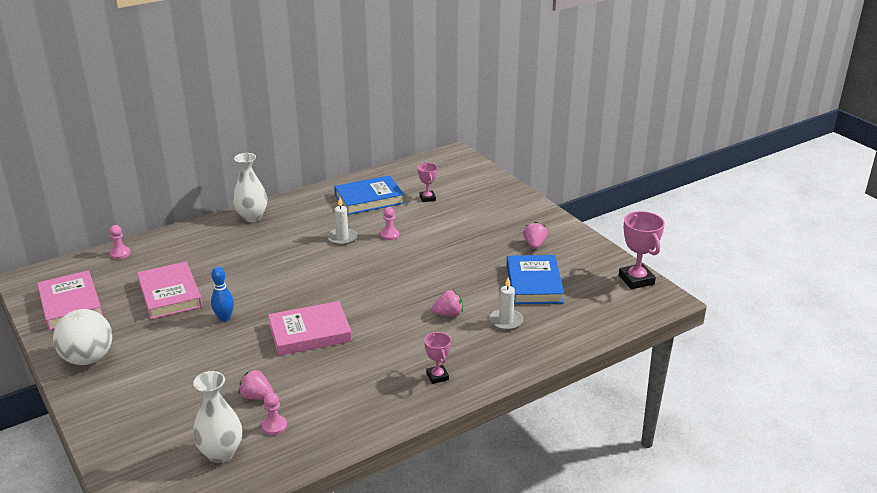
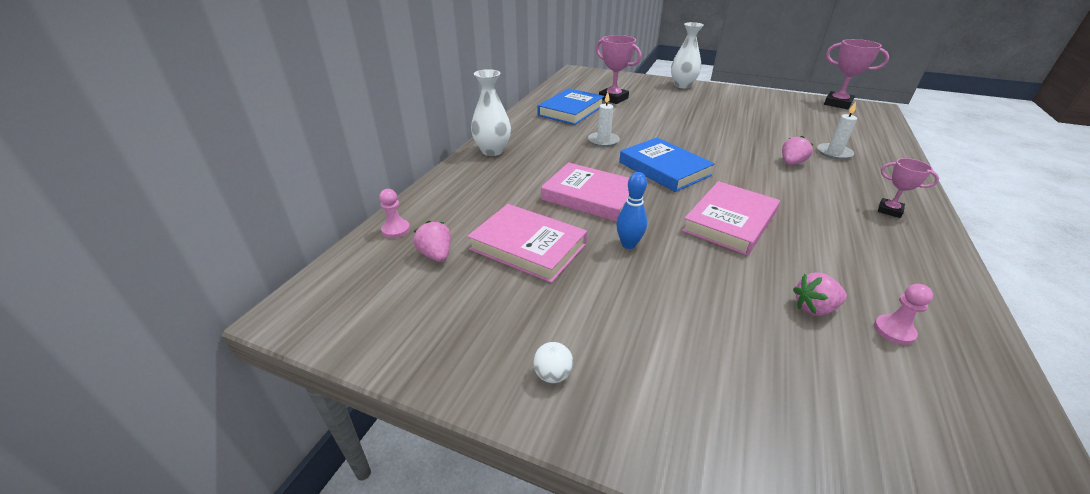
camera: 35 degrees left, 5 degrees up
pink book [37,270,103,330] -> pink book moved to [541,162,629,222]
white ball [53,309,112,365] -> white ball [533,342,573,383], size x0.42
white vase [193,371,242,463] -> white vase moved to [671,22,704,88]
pink pawn [380,207,399,240] -> none
pink trophy [417,163,438,202] -> pink trophy [596,35,641,104], size x1.71
blue book [507,255,564,304] -> blue book moved to [619,138,715,192]
pink strawberry [523,222,547,249] -> pink strawberry moved to [413,221,451,262]

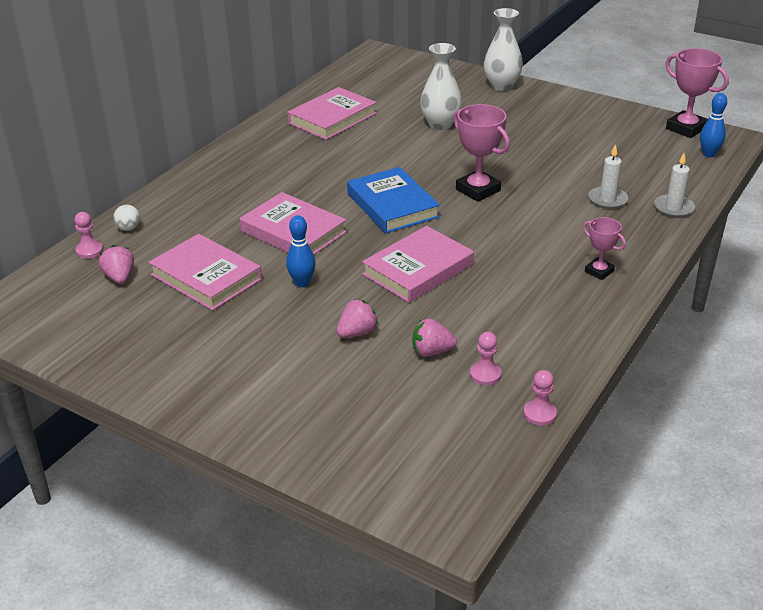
camera: 10 degrees right, 0 degrees up
white vase [471,69,511,156] -> white vase moved to [420,43,462,130]
white ball [533,342,573,383] -> white ball moved to [113,205,140,231]
blue book [538,88,604,125] -> pink book [287,87,377,140]
white candle [588,92,620,147] -> white candle moved to [654,153,695,218]
pink trophy [596,35,641,104] -> pink trophy moved to [453,104,510,202]
pink strawberry [782,136,813,165] -> pink strawberry moved to [337,299,378,338]
none -> pink pawn [524,370,557,426]
none -> blue bowling pin [700,93,727,157]

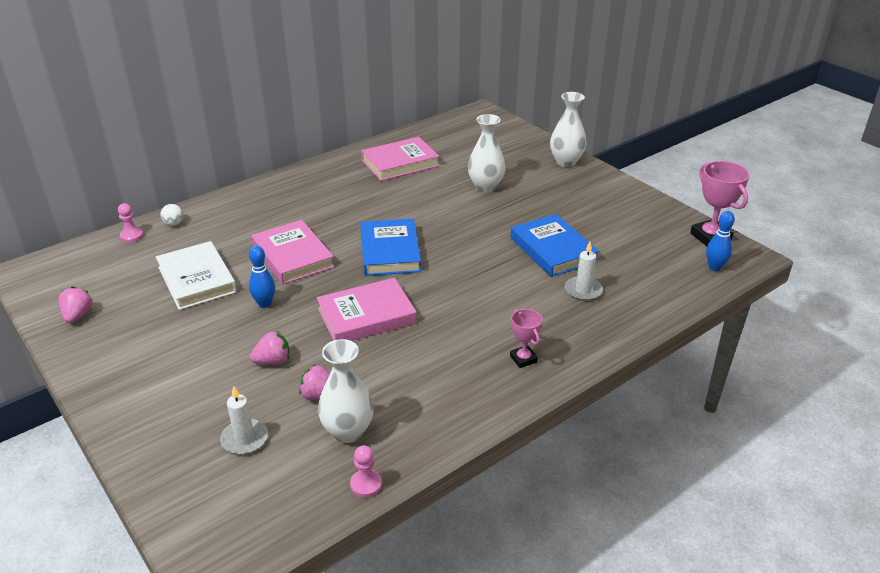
camera: 20 degrees right, 0 degrees up
pink strawberry [99,245,134,284] -> pink strawberry moved to [58,287,93,323]
pink book [149,234,262,311] -> white book [156,241,237,310]
pink trophy [453,104,510,202] -> none
pink pawn [470,332,502,385] -> white vase [318,339,374,443]
white candle [654,153,695,218] -> white candle moved to [220,386,268,455]
none -> blue book [511,214,599,277]

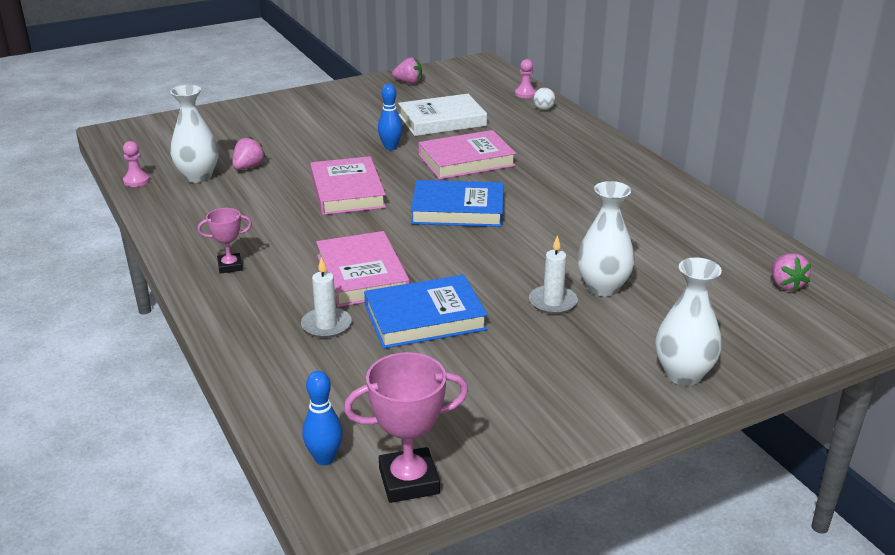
camera: 100 degrees right, 5 degrees down
white candle [220,386,268,455] -> white candle moved to [529,235,578,314]
pink strawberry [250,331,289,364] -> pink strawberry moved to [772,253,811,292]
pink book [361,137,440,181] -> pink book moved to [316,231,410,307]

